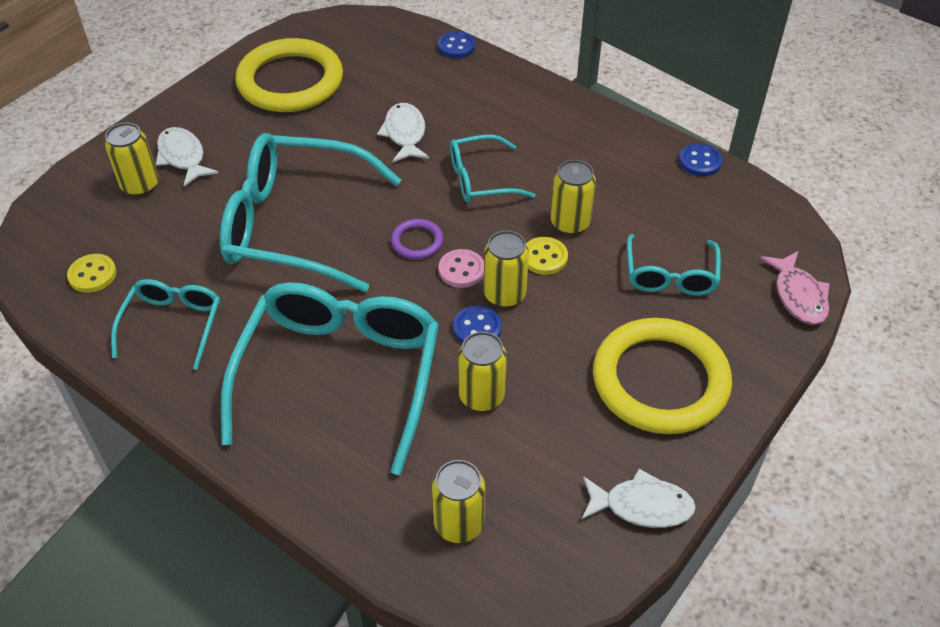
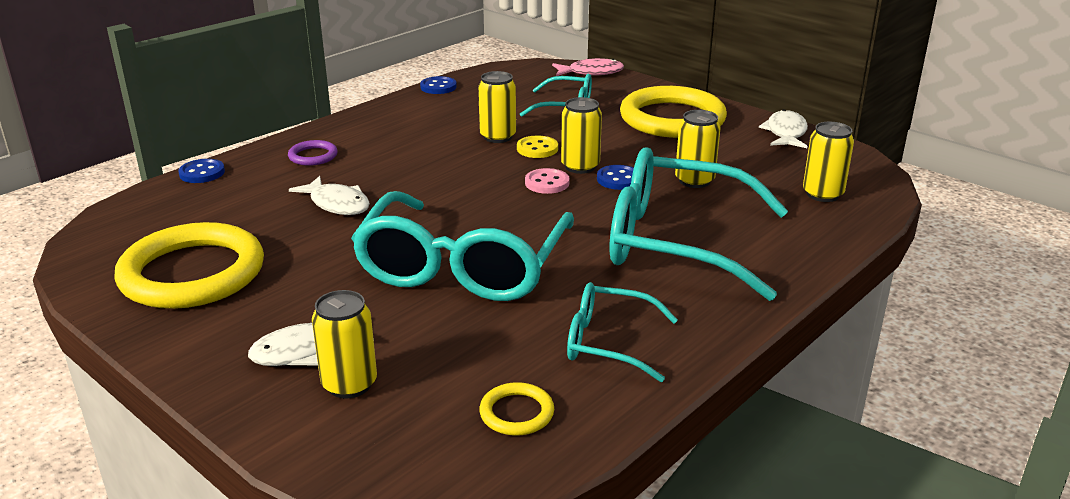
camera: 85 degrees left, 20 degrees down
yellow button [67,254,116,293] -> yellow ring [479,382,554,436]
white fish [377,103,429,162] -> white fish turned 135 degrees counterclockwise [289,176,370,215]
purple ring [391,219,444,259] -> purple ring moved to [288,140,338,166]
turquoise glasses [450,134,535,203] -> none

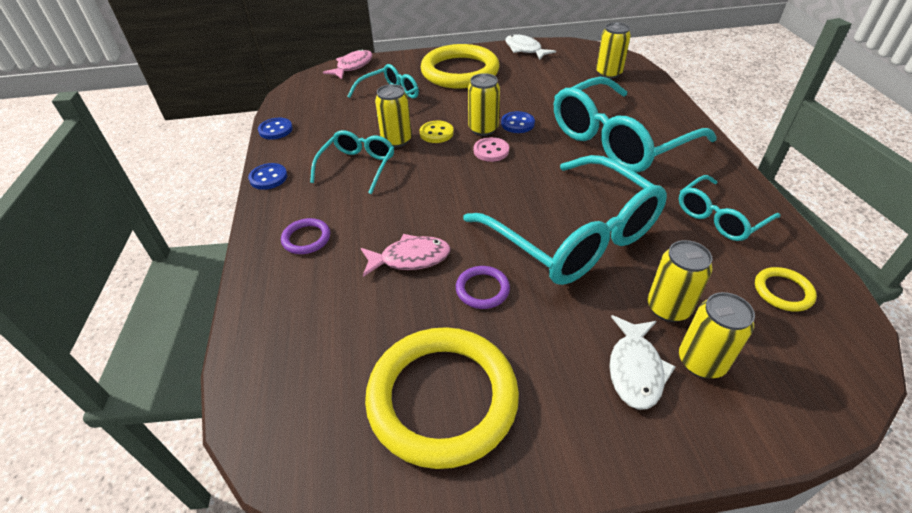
camera: 50 degrees left, 15 degrees up
blue button [178,159,225,183] -> blue button moved to [248,163,287,190]
white fish [289,176,370,215] -> pink fish [361,234,451,277]
yellow can [675,110,721,188] -> yellow can moved to [647,240,713,322]
none -> turquoise glasses [310,130,394,194]
none -> purple ring [456,266,510,309]

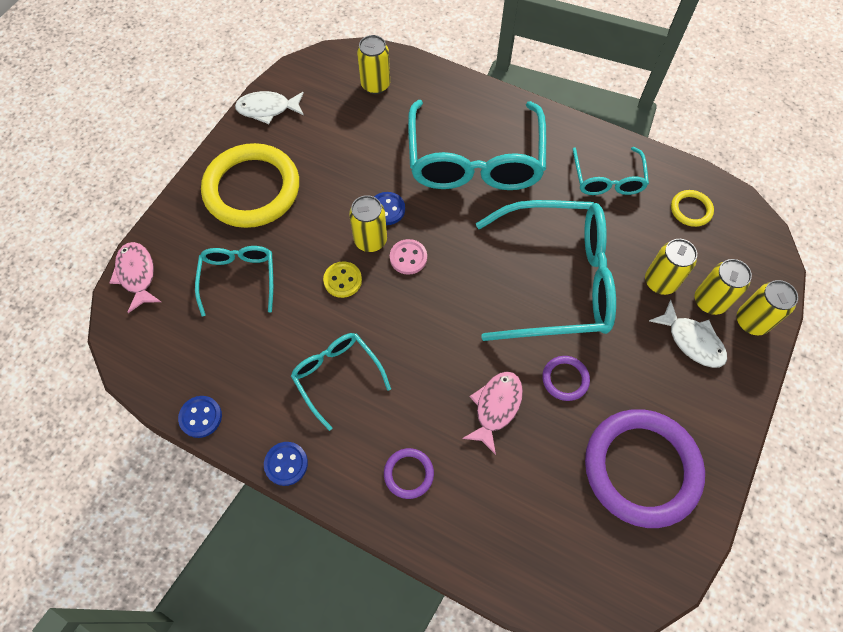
camera: 55 degrees left, 20 degrees up
yellow ring [365,327,519,469] -> purple ring [585,409,705,528]
yellow can [375,84,412,148] -> yellow can moved to [737,280,798,335]

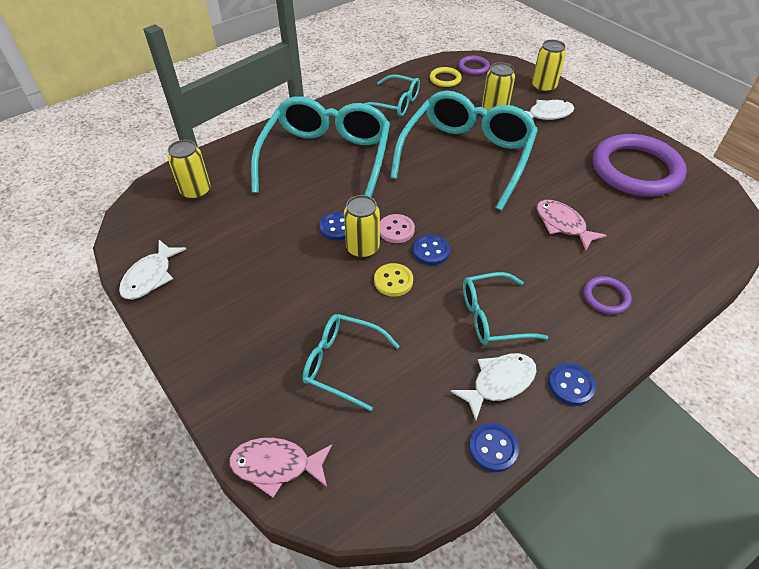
camera: 65 degrees left, 15 degrees down
yellow ring [201,143,299,228] -> none
turquoise glasses [408,100,546,190] -> turquoise glasses turned 105 degrees counterclockwise [251,96,390,197]
purple ring [542,356,590,401] -> purple ring moved to [458,56,490,75]
yellow can [694,259,752,315] -> none
none -> blue button [412,234,450,265]
none -> white fish [450,353,537,420]

